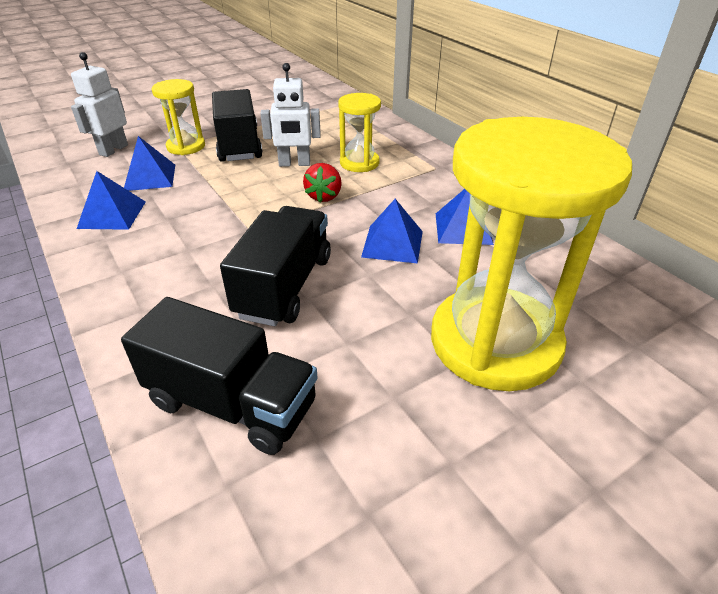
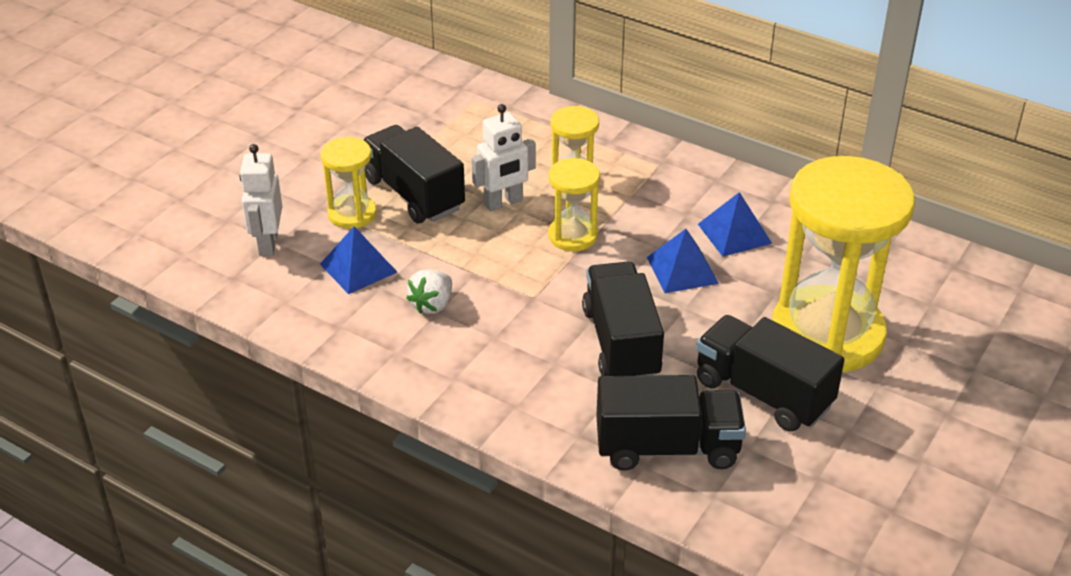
camera: 25 degrees left, 0 degrees up
blue pyramid [77,171,146,230] -> none
red strawberry [303,163,342,202] -> yellow hourglass [548,158,600,251]
none -> white strawberry [406,270,452,314]
none -> black truck [696,315,844,432]

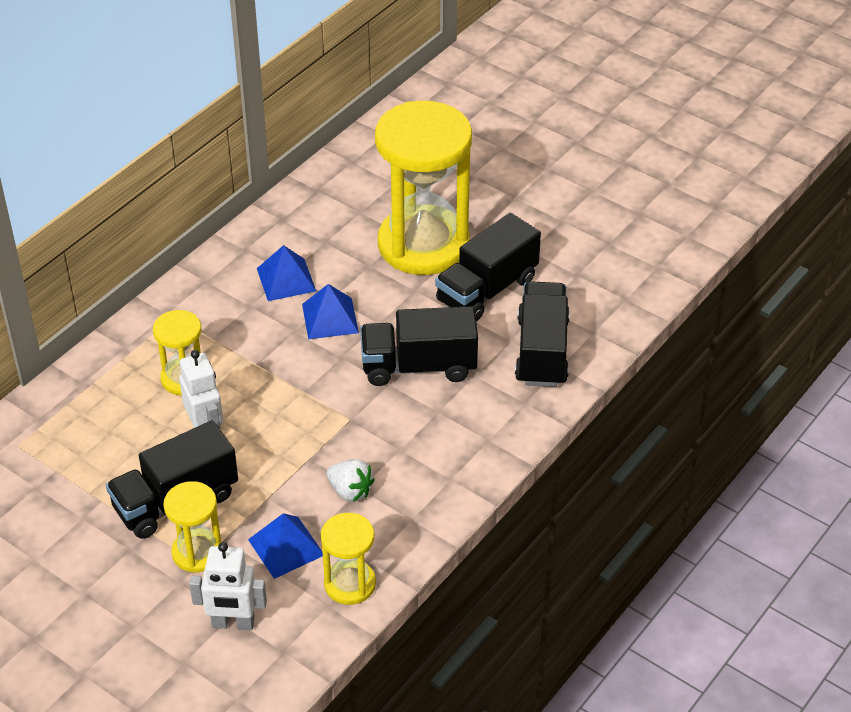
camera: 85 degrees left, 5 degrees up
yellow hourglass [548,158,600,251] -> yellow hourglass moved to [321,513,376,605]

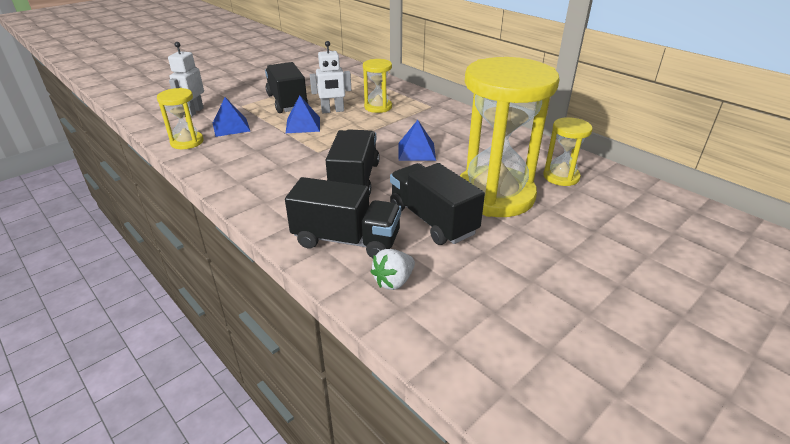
camera: 100 degrees right, 10 degrees down
yellow hourglass [163,481,222,573] -> yellow hourglass moved to [543,117,593,186]
blue pyramid [257,245,316,301] -> blue pyramid moved to [286,95,320,133]
white strawberry [326,459,375,502] -> white strawberry moved to [370,249,415,290]

